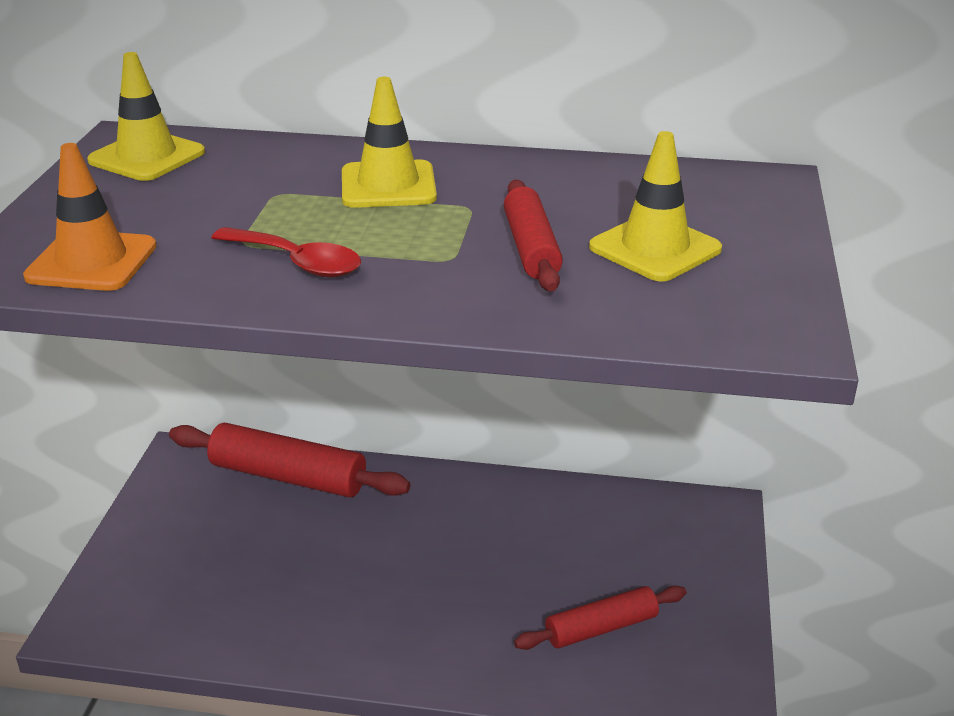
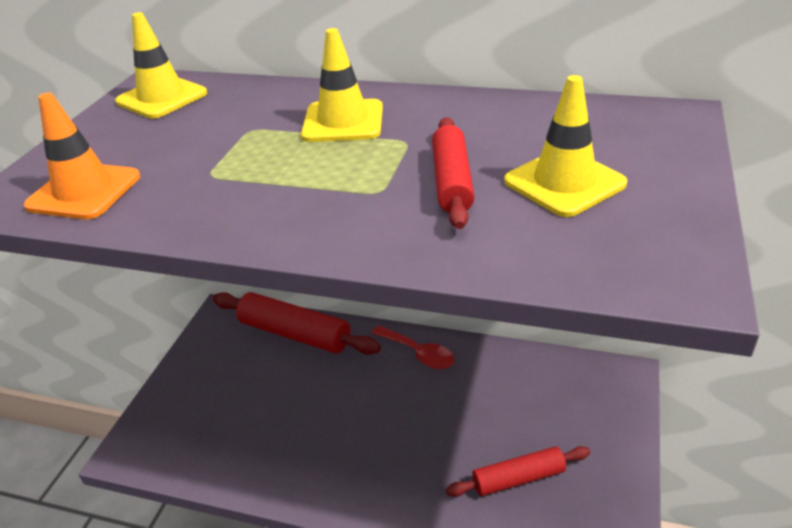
camera: 10 degrees right, 5 degrees up
red spoon [211,227,361,277] -> red spoon moved to [372,325,455,369]

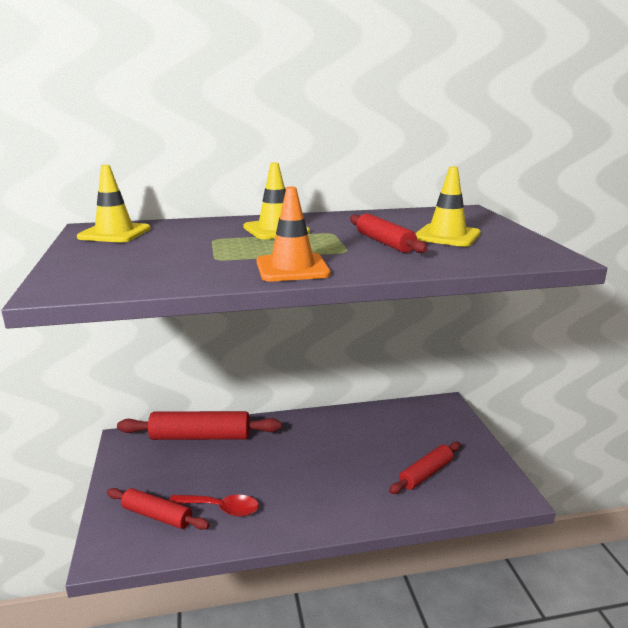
camera: 30 degrees left, 15 degrees down
orange traffic cone [24,93,140,219] -> orange traffic cone moved to [256,187,331,281]
red spoon [372,325,455,369] -> red spoon moved to [169,494,259,517]
none -> red rolling pin [107,488,210,530]

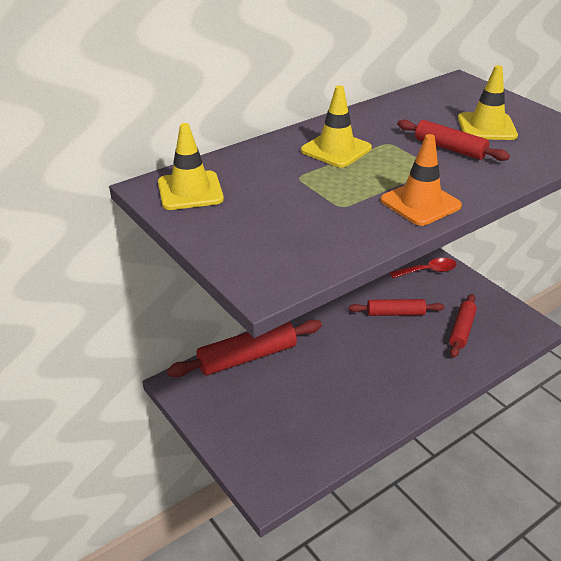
camera: 25 degrees left, 15 degrees up
red rolling pin [107,488,210,530] -> red rolling pin moved to [349,299,445,316]
red spoon [169,494,259,517] -> red spoon moved to [390,258,457,278]

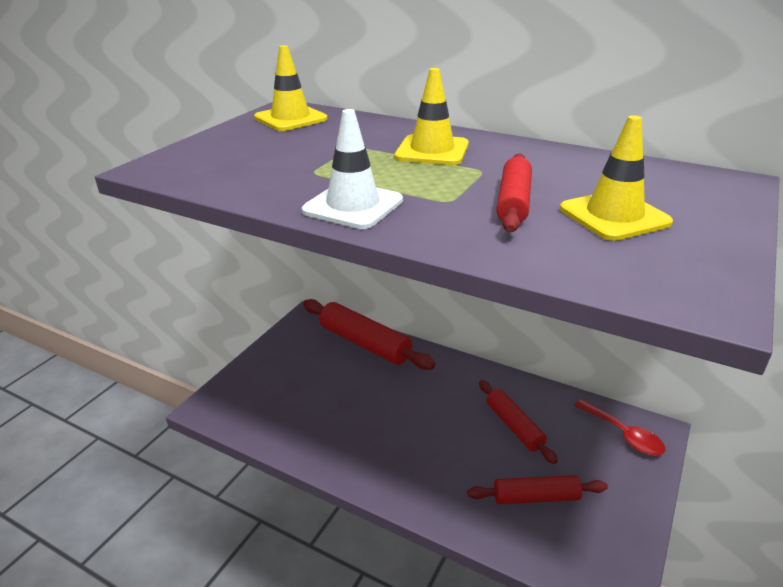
camera: 65 degrees right, 5 degrees down
orange traffic cone [381,134,462,226] -> white traffic cone [302,109,403,229]

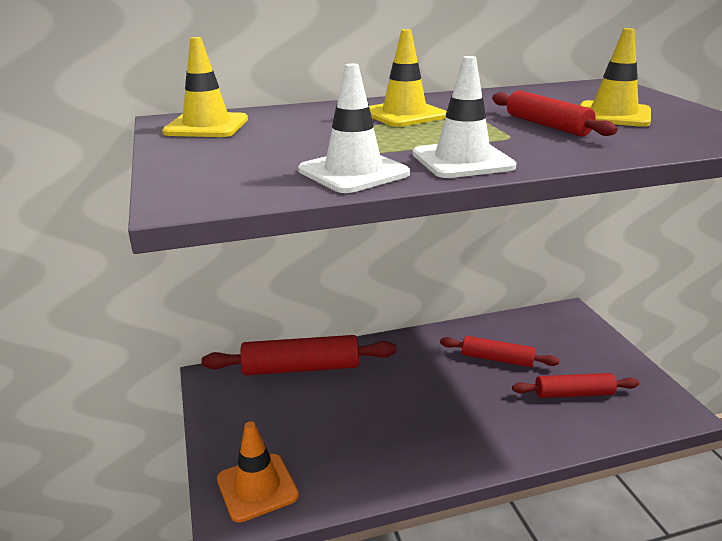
camera: 45 degrees left, 5 degrees down
red rolling pin [467,475,608,504] -> red rolling pin turned 45 degrees clockwise [512,373,639,398]
red spoon [574,399,666,456] -> none
none -> orange traffic cone [217,421,299,523]
none -> white traffic cone [298,63,410,193]

